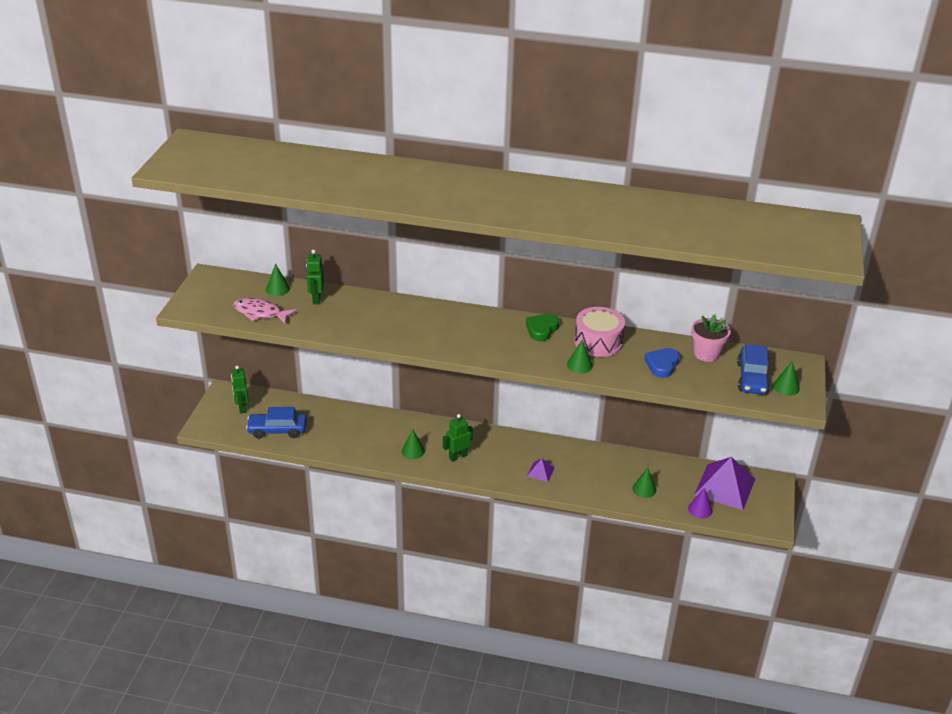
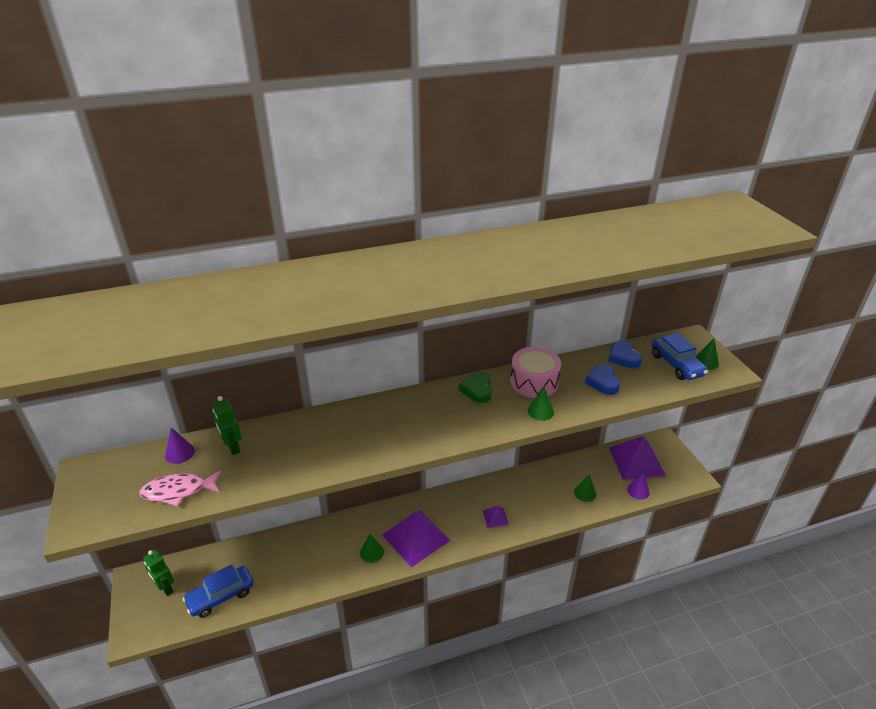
camera: 30 degrees left, 0 degrees up
green cone [266,264,290,296] -> purple cone [165,427,195,464]
green robot [443,414,473,462] -> purple pyramid [382,510,451,567]
pink flower pot [691,314,731,362] -> blue heart [608,340,642,368]

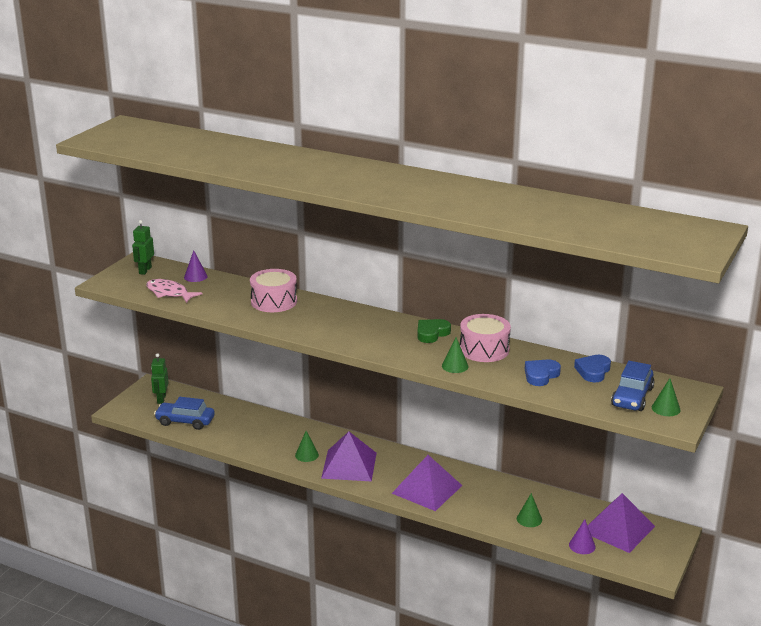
camera: 45 degrees right, 10 degrees down
green robot [212,396,242,455] -> green robot moved to [132,220,154,275]
purple pyramid [483,506,509,528] -> purple pyramid [392,455,462,511], size x2.18
none -> pink drum [250,269,297,312]

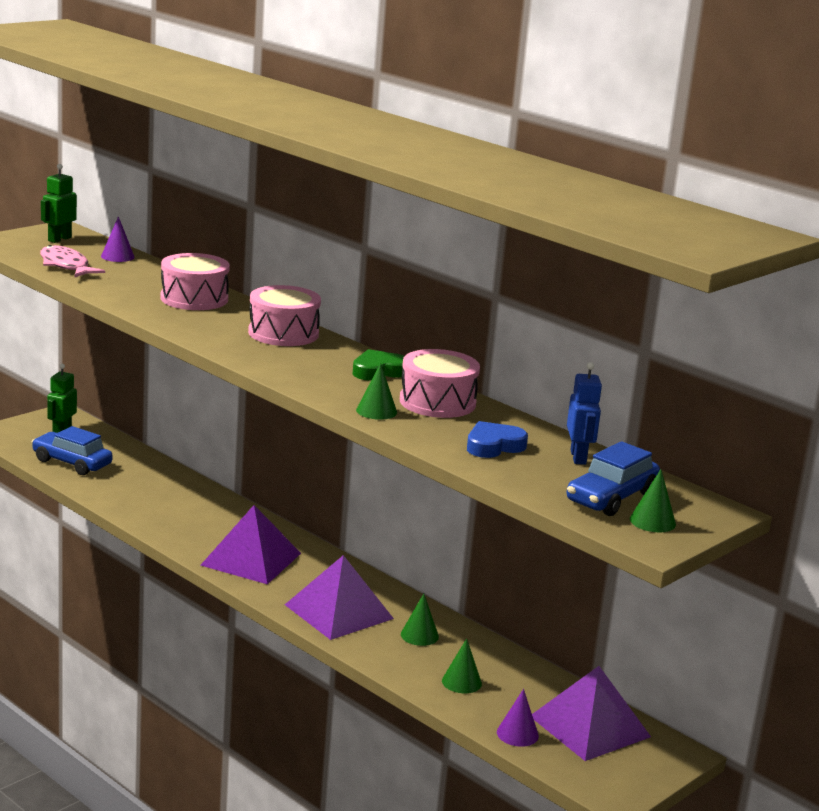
camera: 15 degrees right, 5 degrees down
green cone [295,431,319,462] -> green cone moved to [401,594,439,646]
blue heart [574,355,611,382] -> blue robot [567,362,602,465]
none -> pink drum [248,285,321,346]

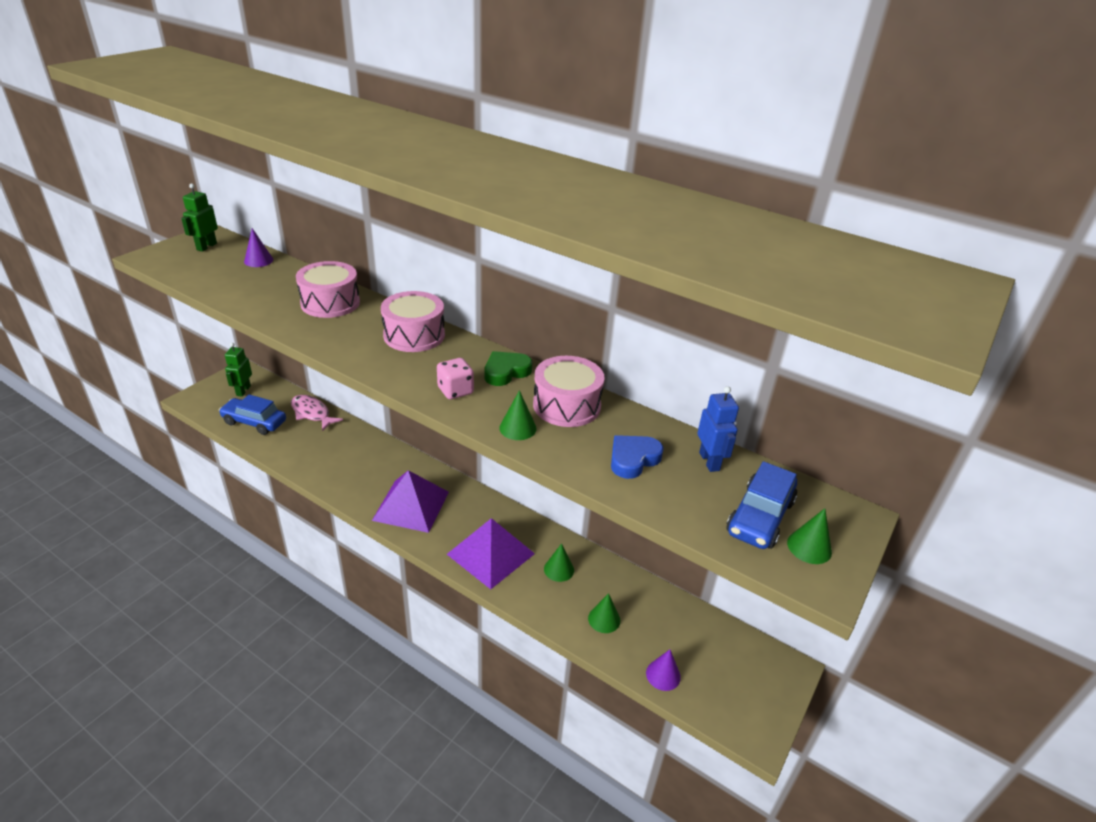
camera: 10 degrees left, 15 degrees up
pink fish [40,245,105,277] -> pink fish moved to [291,395,343,431]
purple pyramid [532,666,651,761] -> none
none -> pink dice [437,358,474,399]

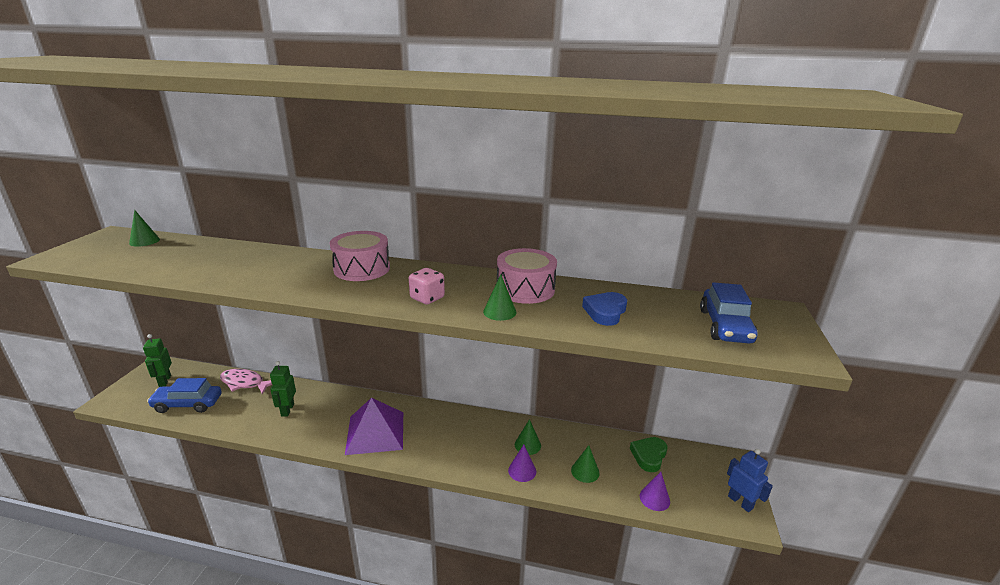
camera: 20 degrees left, 10 degrees down
green robot [181,184,218,252] -> green robot moved to [270,361,296,417]
purple cone [244,228,273,267] -> purple cone moved to [508,445,536,482]
pink drum [296,261,360,318] -> none
purple pyramid [447,518,535,589] -> none
green heart [485,351,532,386] -> green heart moved to [630,437,667,472]
blue robot [697,386,739,472] -> blue robot moved to [727,449,773,512]
green cone [787,508,832,564] -> green cone moved to [129,210,160,247]

